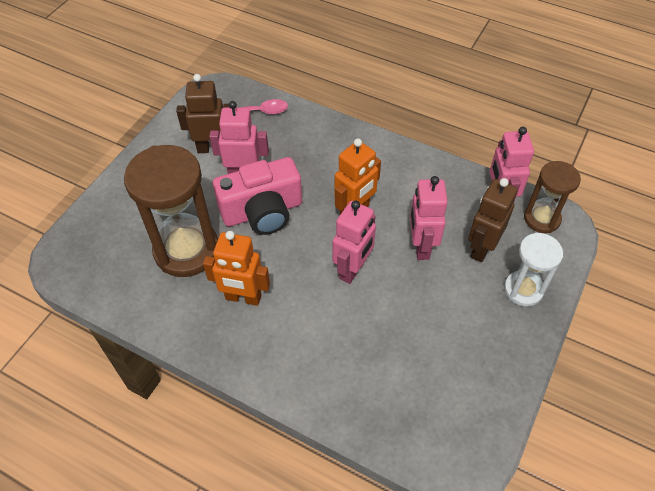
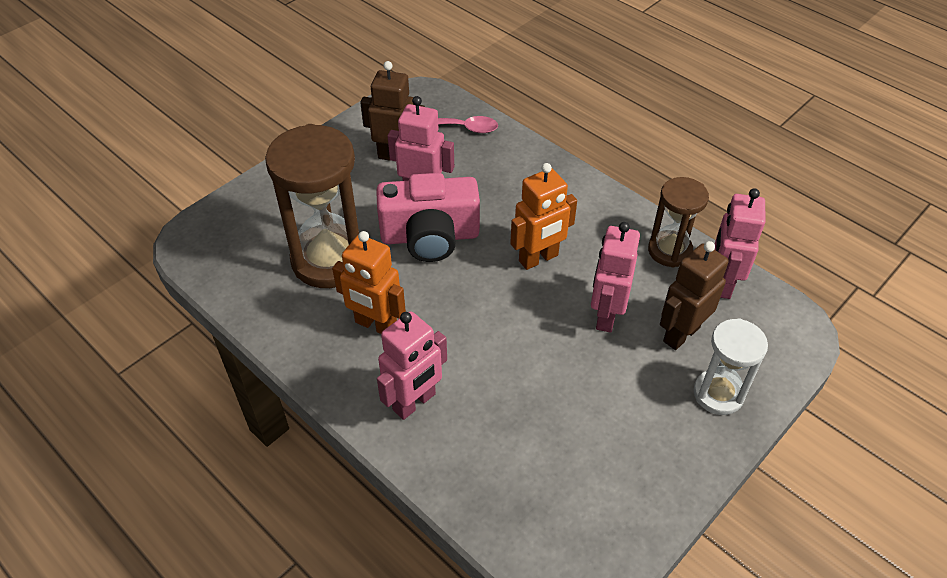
camera: 15 degrees right, 5 degrees down
pink robot [333,201,376,284] -> pink robot moved to [377,311,447,420]
brown hourglass [524,161,581,233] -> brown hourglass moved to [648,177,709,268]

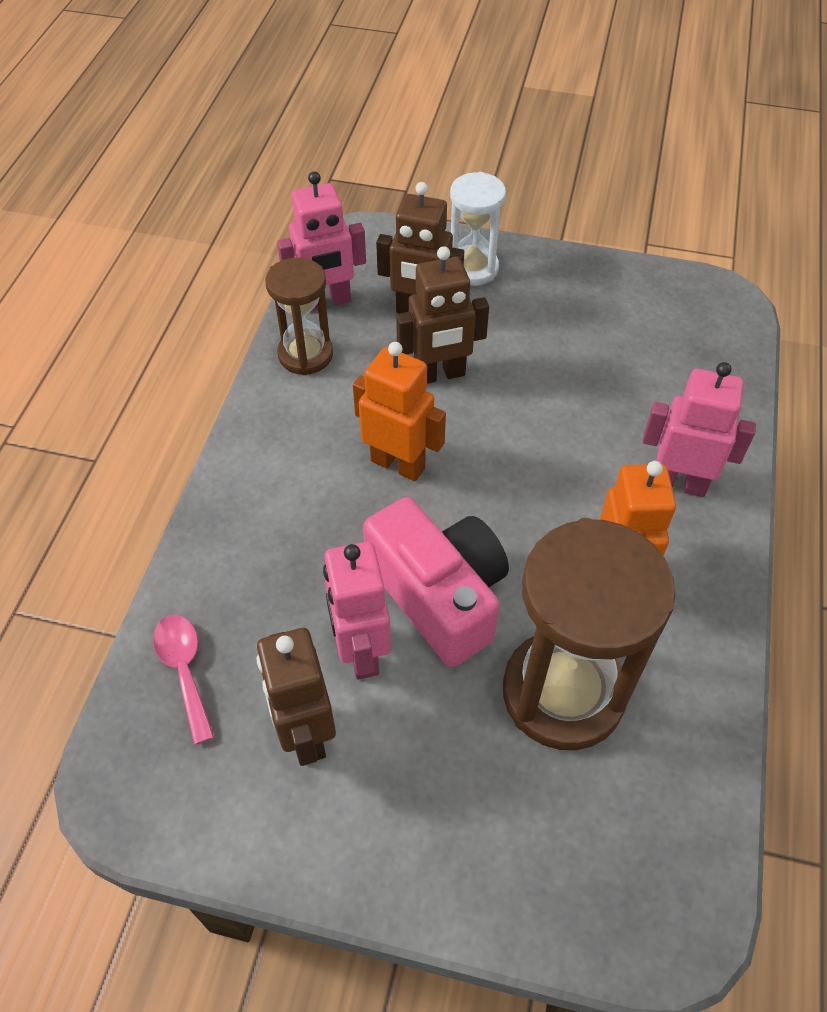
camera: 120 degrees left, 5 degrees up
pink robot [591,222,640,333] -> brown robot [396,246,489,384]

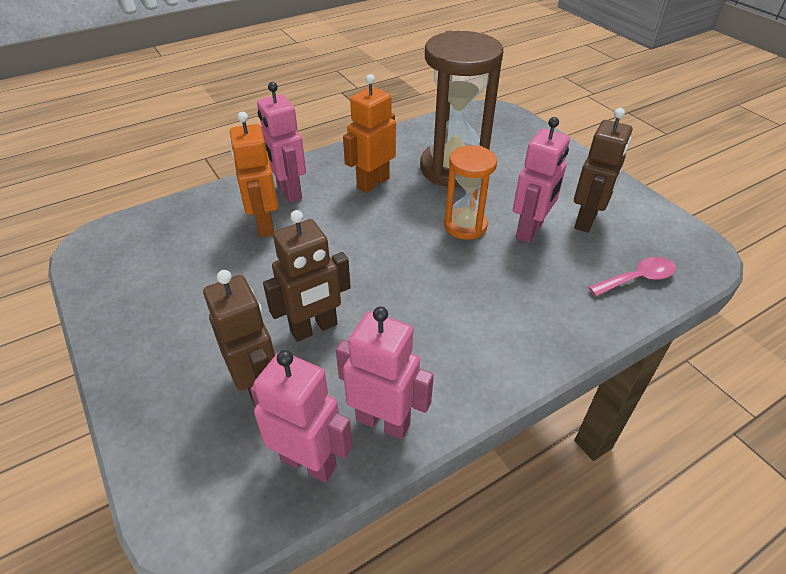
camera: 135 degrees left, 10 degrees down
pink spoon [153,615,214,745] -> pink spoon turned 135 degrees counterclockwise [588,257,676,296]
brown hourglass [265,257,333,375] -> pink robot [336,307,434,439]
orange robot [353,342,446,481] -> orange robot moved to [229,112,278,237]
pink camera [363,497,509,667] -> orange hourglass [444,146,497,240]
brown robot [396,246,489,384] -> brown robot turned 120 degrees clockwise [263,210,351,342]
white hourglass [450,172,506,286] -> none

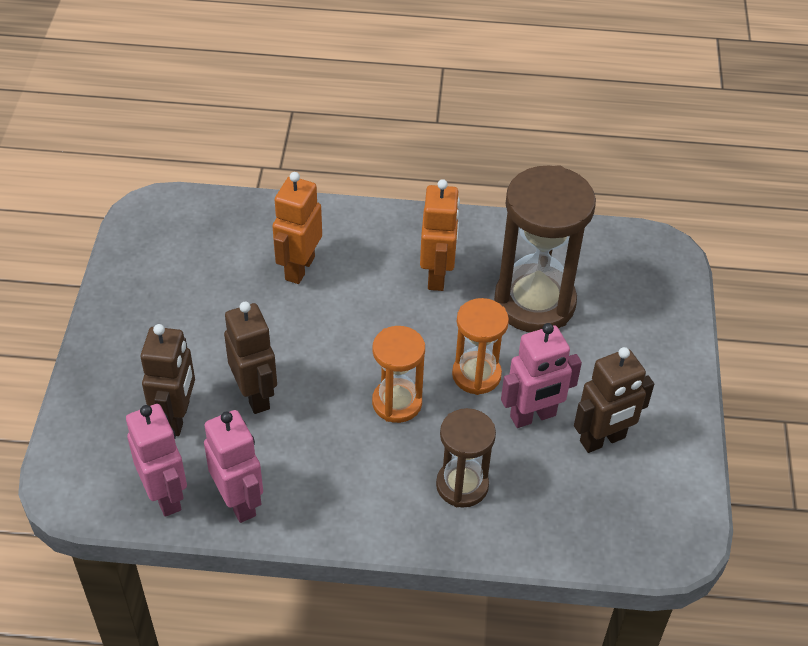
camera: 35 degrees right, 5 degrees up
pink robot [257,82,306,203] -> none
brown robot [263,210,351,342] -> brown robot turned 120 degrees counterclockwise [224,302,277,414]
orange robot [343,74,396,193] -> orange robot turned 105 degrees clockwise [420,179,460,291]
pink spoon [588,257,676,296] -> none
none -> orange hourglass [372,326,425,423]
none -> brown hourglass [436,408,496,507]

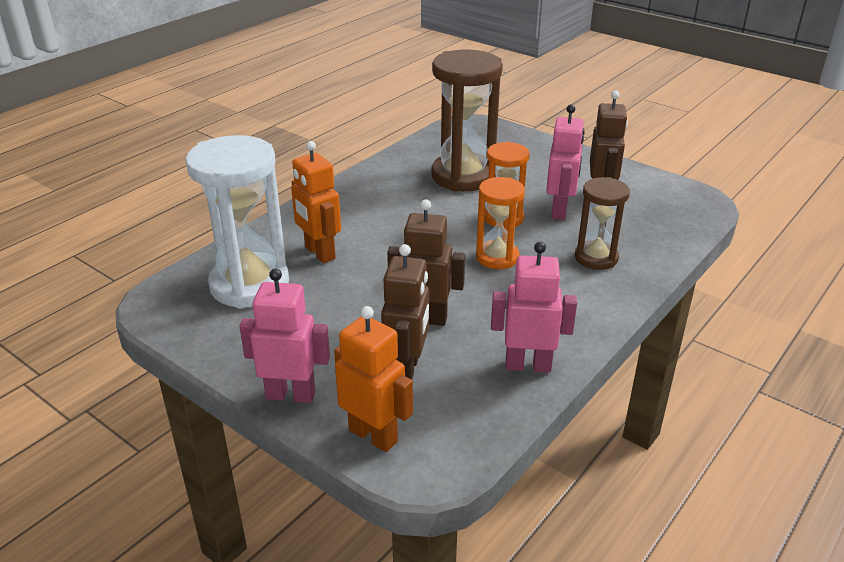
camera: 55 degrees left, 15 degrees down
pink robot [126,404,187,517] -> pink robot moved to [239,268,330,403]
brown robot [141,324,195,436] -> brown robot turned 60 degrees clockwise [381,244,429,380]
orange robot [420,179,460,291] -> orange robot moved to [334,306,413,452]
none -> white hourglass [185,135,289,309]

